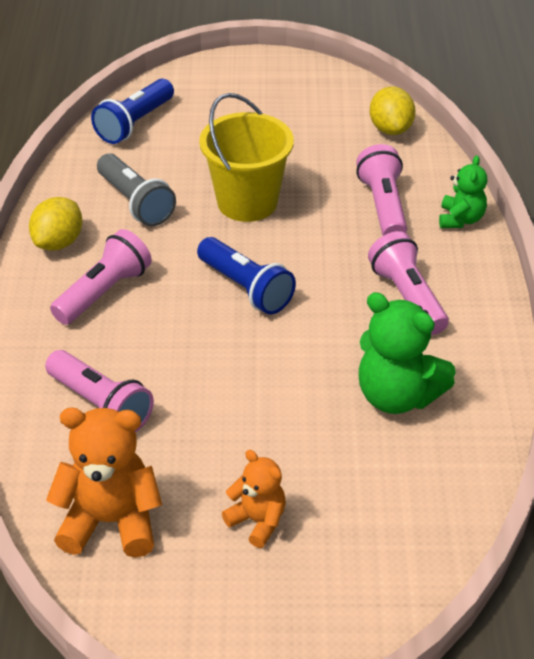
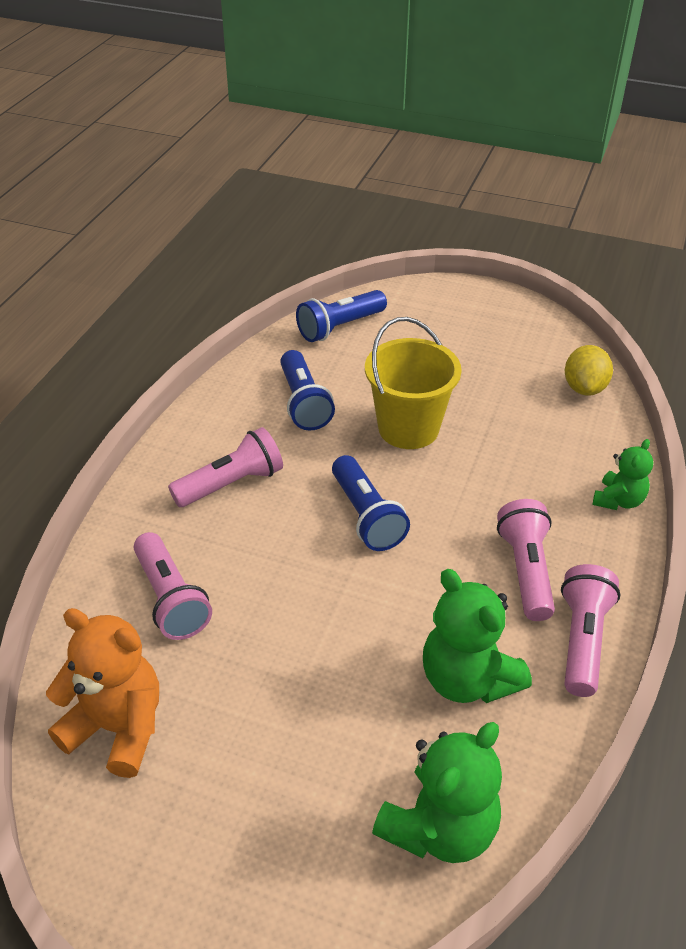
camera: 20 degrees right, 0 degrees up
yellow lemon [29,197,83,251] -> none
grey flashlight [97,153,176,226] -> blue flashlight [280,350,335,431]
orange teddy bear [222,450,286,548] -> none
pink flashlight [356,144,407,236] -> pink flashlight moved to [561,564,621,697]
none -> green teddy bear [372,722,502,863]

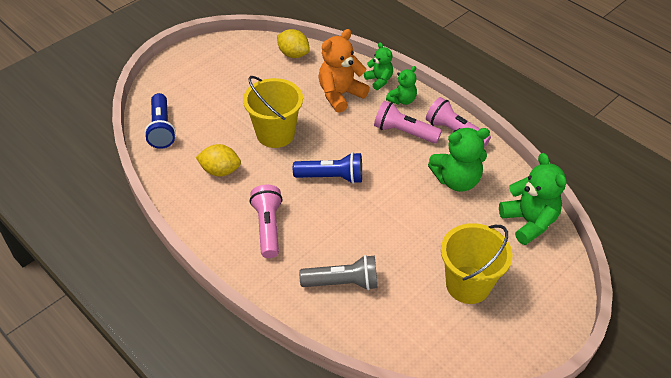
camera: 65 degrees left, 5 degrees up
orange teddy bear [46,608,159,778] -> orange teddy bear moved to [319,29,370,113]
pink flashlight [134,532,212,640] -> grey flashlight [299,255,378,290]
blue flashlight [280,350,335,431] -> yellow lemon [196,144,241,177]
none -> green teddy bear [386,66,417,105]
none -> yellow bucket [441,223,512,304]

